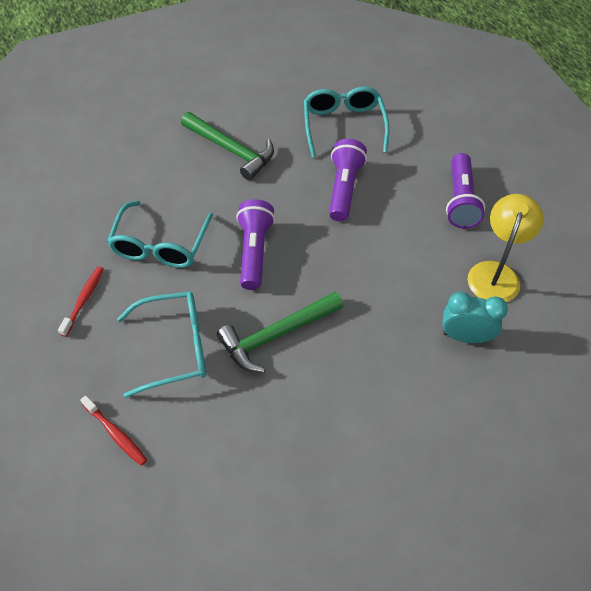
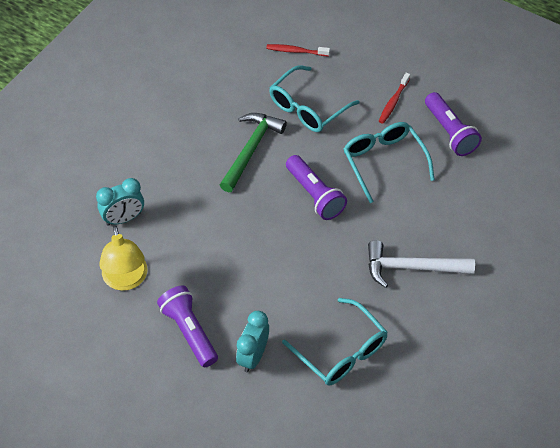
camera: 145 degrees right, 0 degrees up
red toothbrush [58,266,104,337] -> red toothbrush turned 45 degrees clockwise [379,73,410,124]
green hammer [181,112,274,180] -> white hammer [368,240,475,288]
purple flashlight [329,139,367,221] -> purple flashlight moved to [425,92,482,156]
none -> turquoise clock [236,311,269,372]

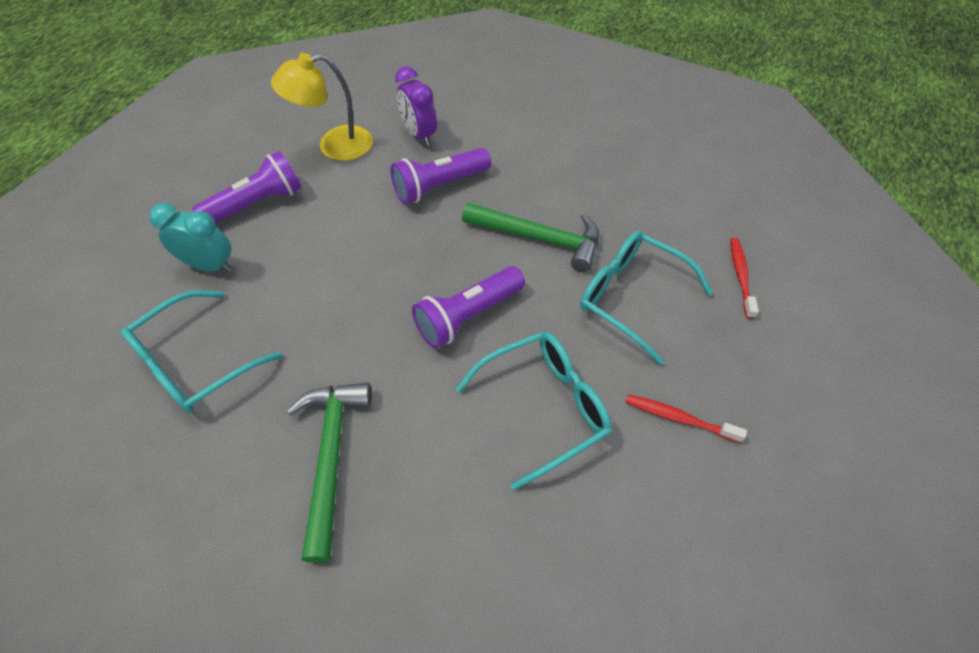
camera: 85 degrees right, 0 degrees up
turquoise clock [96,178,144,226] -> purple clock [395,66,437,146]
white hammer [368,240,475,288] -> green hammer [287,382,372,563]
purple flashlight [425,92,482,156] -> purple flashlight moved to [390,148,491,204]

